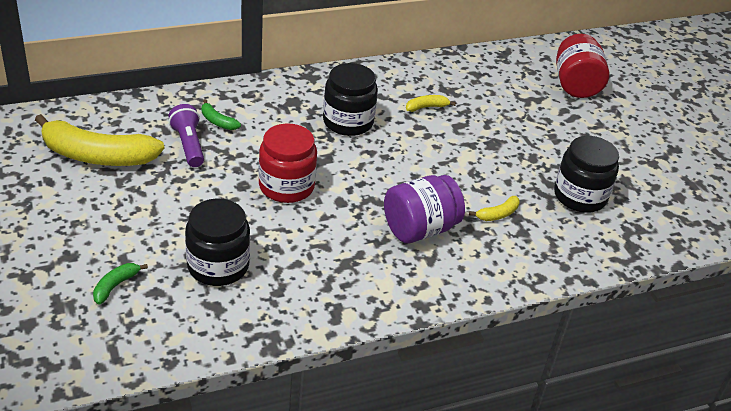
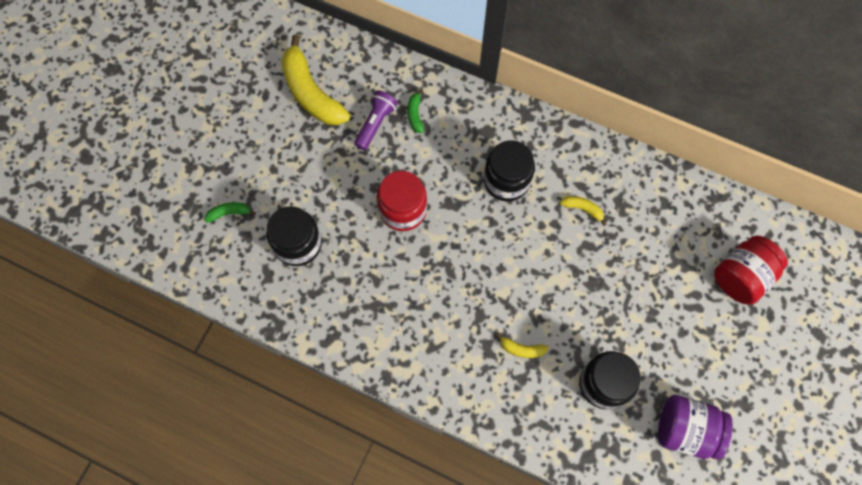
camera: 50 degrees right, 30 degrees up
purple jar [384,175,465,243] -> purple jar moved to [658,395,733,460]

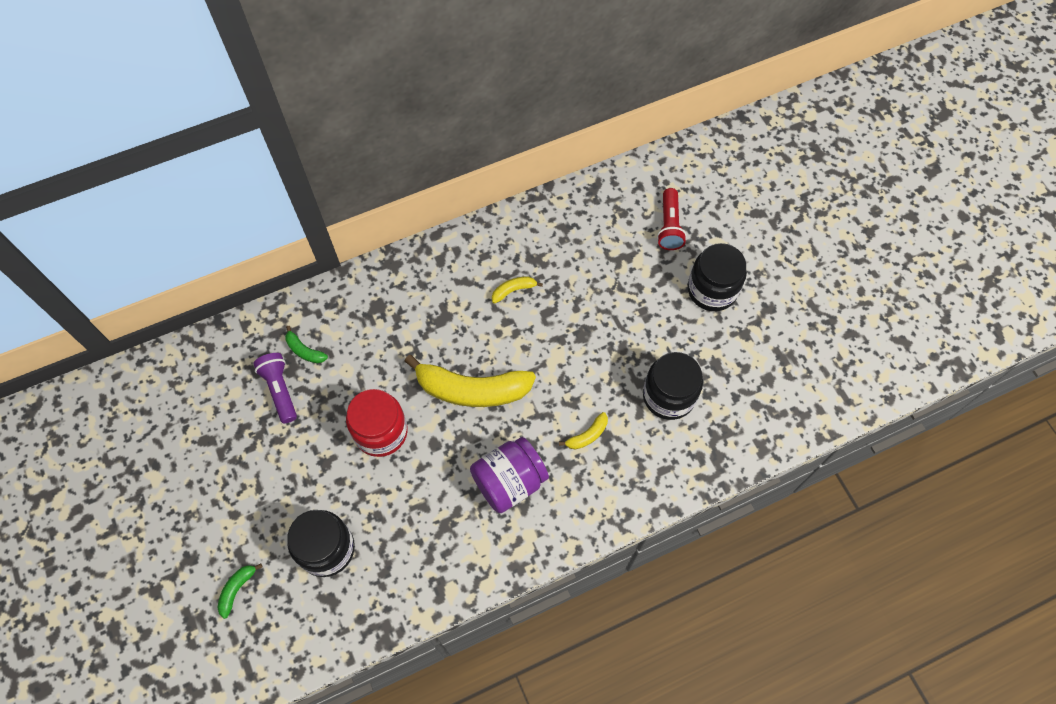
camera: 50 degrees left, 5 degrees down
yellow banana [281,35,350,125] -> yellow banana moved to [405,355,536,407]
black jar [484,140,535,201] -> black jar moved to [688,243,747,311]
purple jar [658,395,733,460] -> purple jar moved to [470,437,549,513]
red jar [714,236,788,305] -> red flashlight [657,188,687,250]

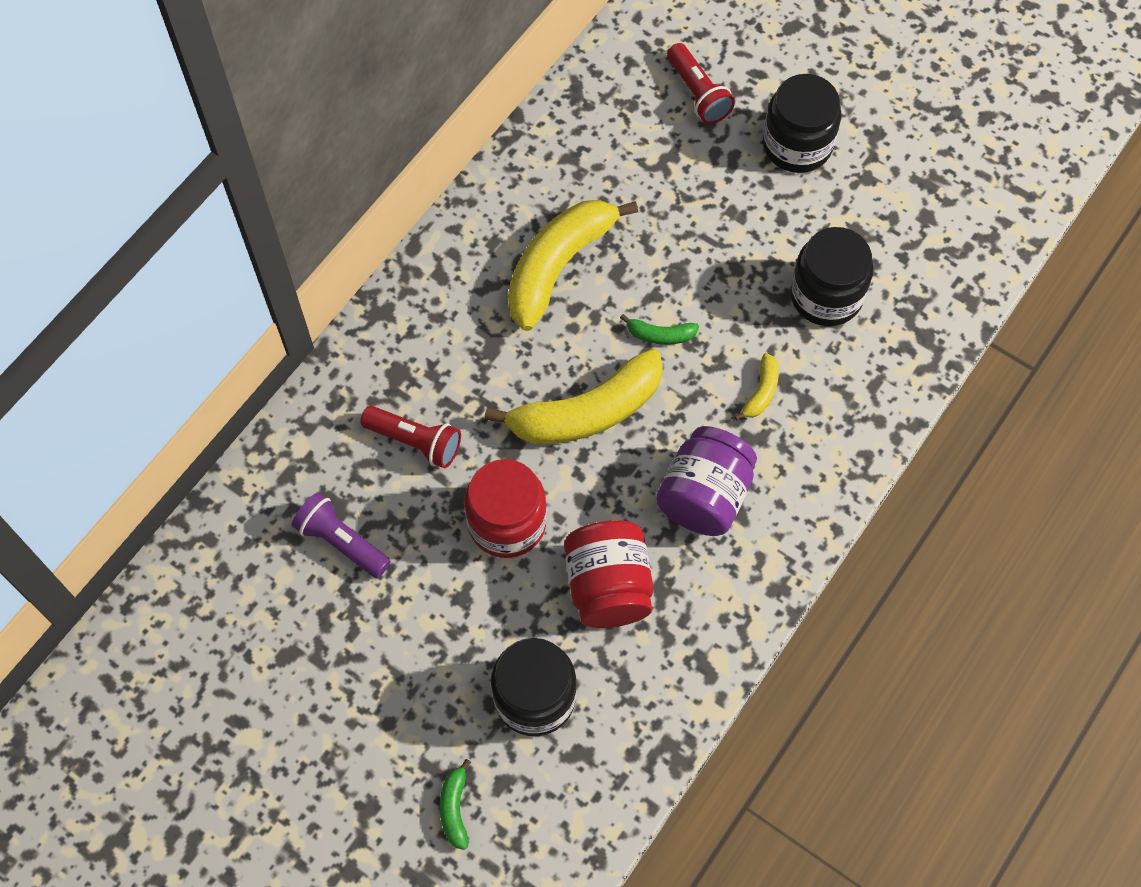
camera: 30 degrees left, 0 degrees up
green banana [285,326,328,363] -> green banana moved to [620,314,699,345]
yellow banana [492,276,543,304] -> yellow banana [508,200,638,331], size x2.32
none -> red flashlight [360,406,461,468]
none -> red jar [564,520,653,628]

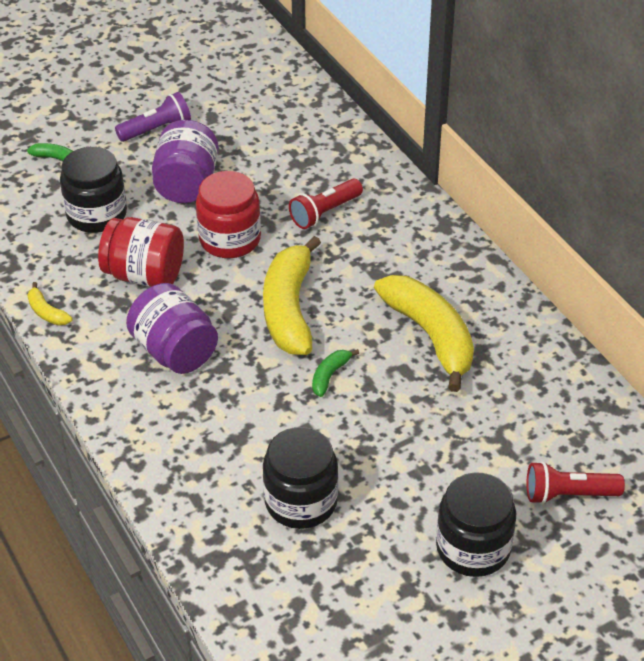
camera: 115 degrees right, 20 degrees down
purple flashlight [292,492,391,578] -> purple flashlight moved to [115,92,191,142]
yellow banana [734,353,779,421] -> yellow banana moved to [27,282,72,325]
none -> purple jar [152,120,219,203]

